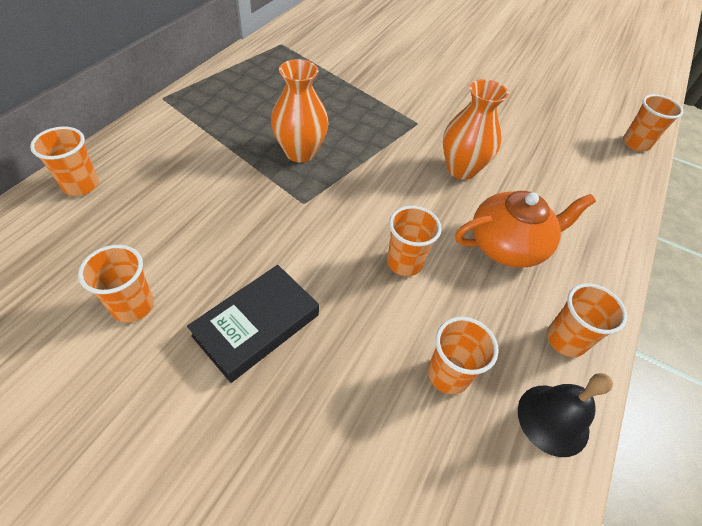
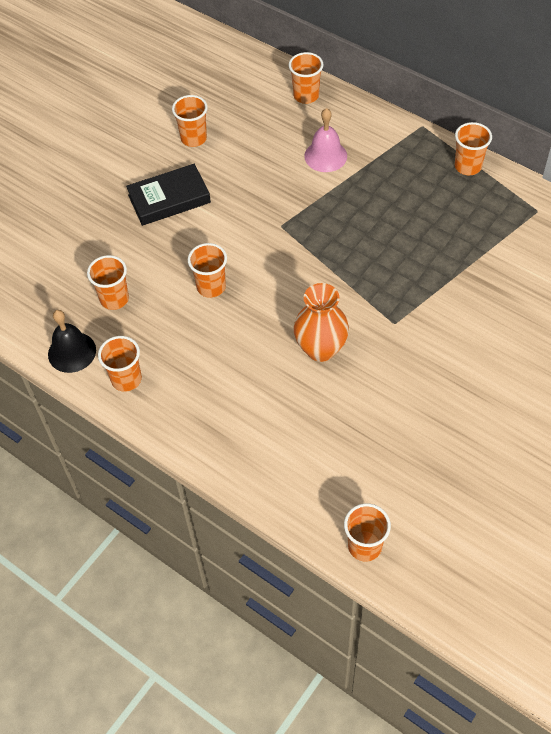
camera: 105 degrees right, 5 degrees up
black book [187,265,319,383] -> black book turned 75 degrees counterclockwise [126,164,211,226]
orange vase [271,59,328,162] -> none
orange teapot [455,191,596,268] -> none
none -> pink bell [304,108,347,172]
none -> orange cup [455,122,492,175]

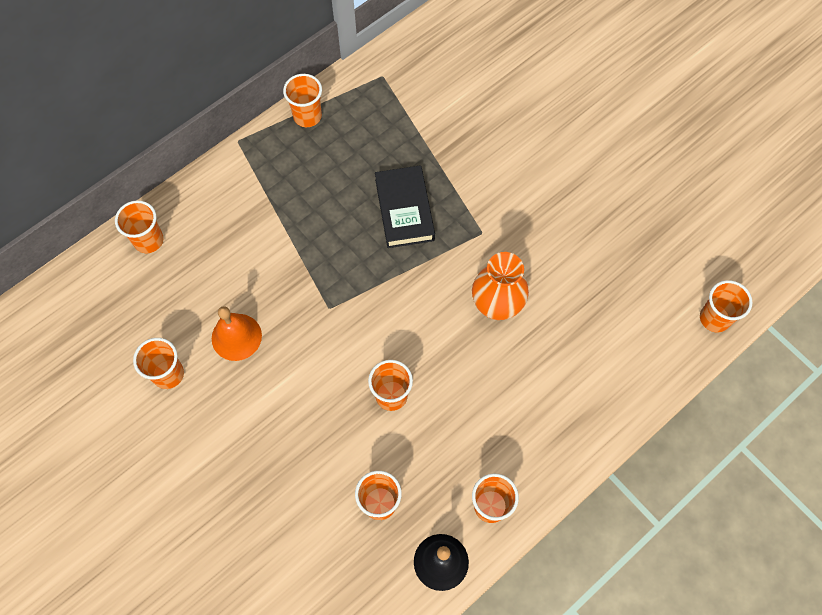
camera: 80 degrees left, 10 degrees up
black book [126,164,211,226] -> black book moved to [375,165,435,248]
pink bell [304,108,347,172] -> none
none -> orange bell [212,306,262,361]

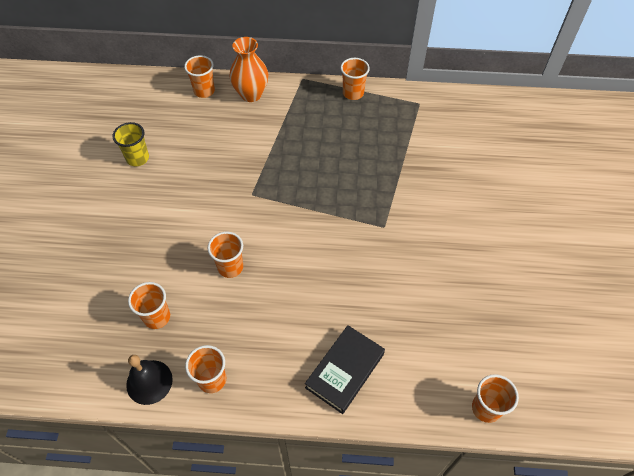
camera: 45 degrees right, 10 degrees down
orange cup [133,338,184,389] -> yellow cup [112,122,149,167]
orange bell [212,306,262,361] -> none
black book [375,165,435,248] -> black book moved to [305,325,385,414]
orange vase [472,252,529,320] -> orange vase moved to [230,37,268,102]

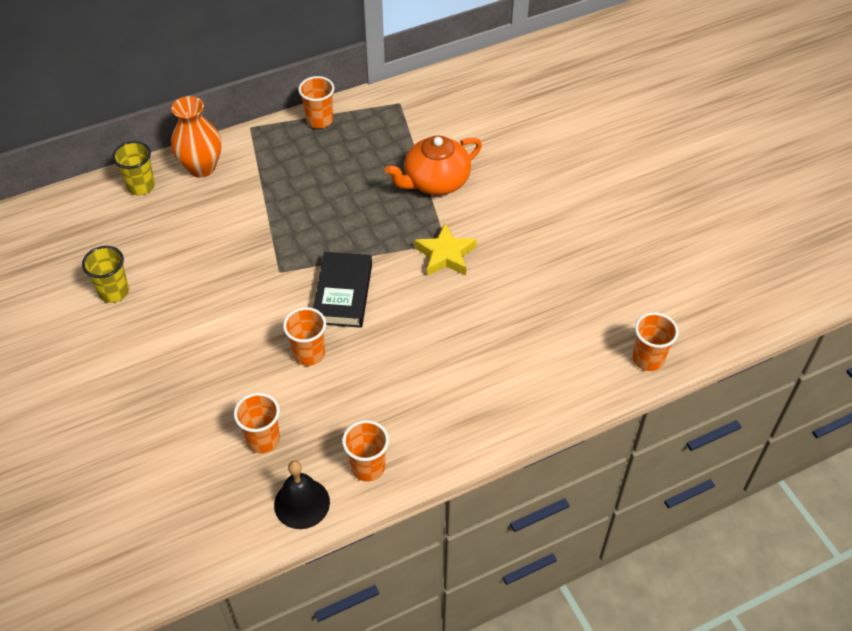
camera: 30 degrees left, 5 degrees down
orange cup [184,55,215,98] -> yellow cup [112,141,155,195]
black book [305,325,385,414] -> black book moved to [313,252,372,328]
none -> orange teapot [385,136,482,195]
none -> yellow star [414,223,477,276]

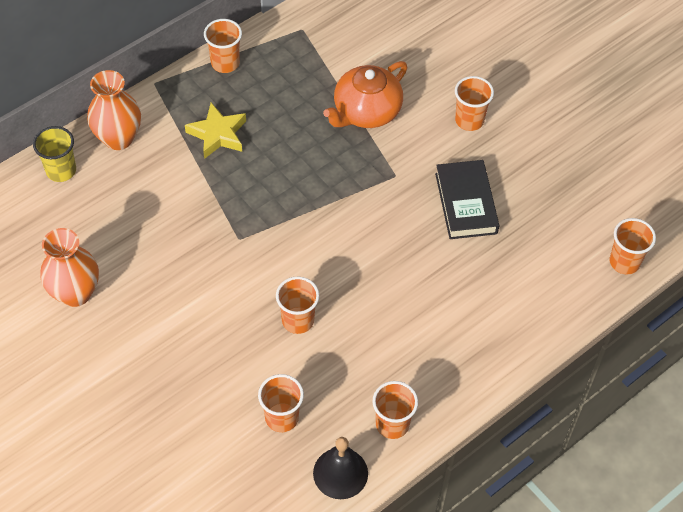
camera: 15 degrees left, 5 degrees up
yellow cup [82,246,129,303] -> orange vase [40,228,99,307]
black book [313,252,372,328] -> black book moved to [435,160,499,239]
yellow star [414,223,477,276] -> yellow star moved to [185,103,246,159]
none -> orange cup [455,76,494,131]

